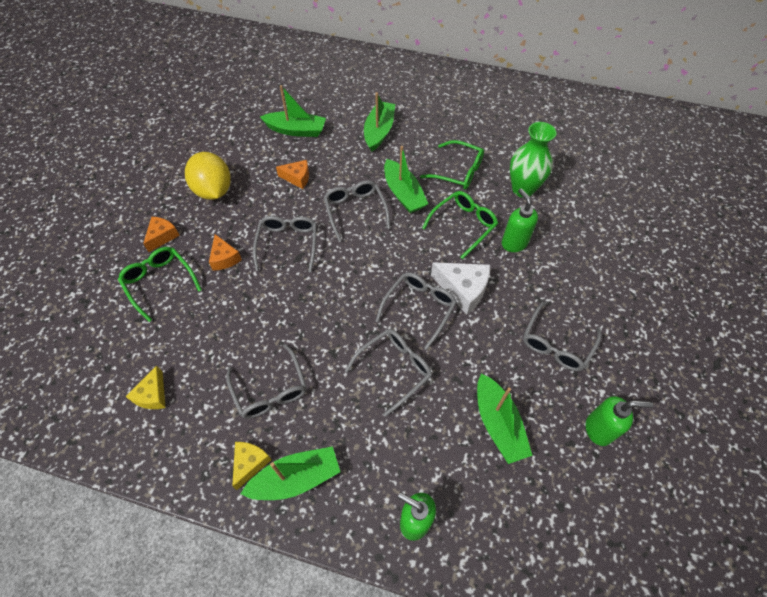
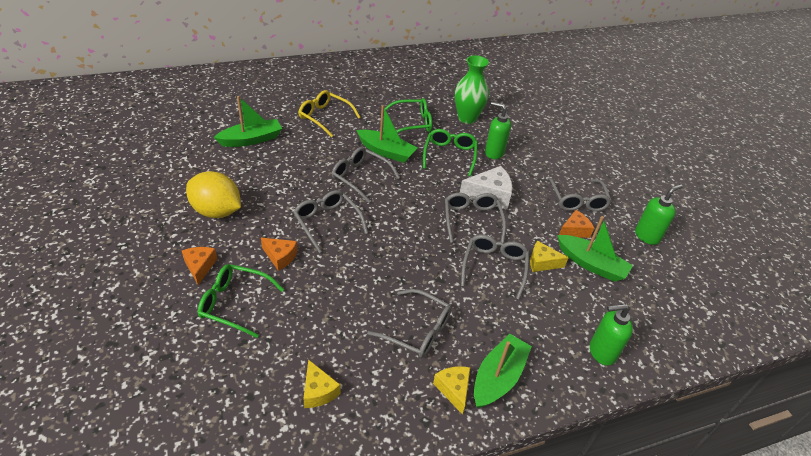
camera: 40 degrees left, 15 degrees down
orange cheese [276,160,309,189] -> orange cheese moved to [559,210,594,238]
green boat [364,92,395,152] -> yellow glasses [298,90,361,137]
none -> yellow cheese [530,241,569,272]

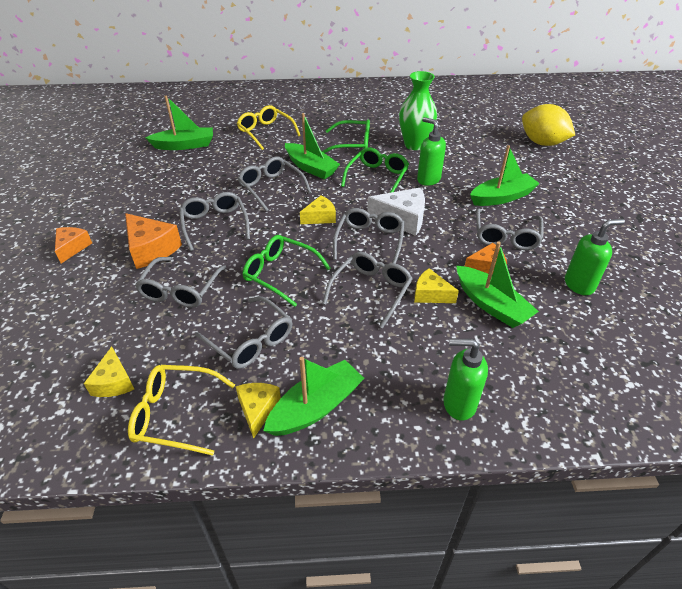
camera: 20 degrees right, 0 degrees up
yellow lemon [186,171,241,218] -> yellow lemon moved to [522,104,575,146]
green glasses [198,264,284,338] -> green glasses moved to [242,235,331,307]
orange cheese [261,238,298,271] -> orange cheese [125,213,182,269], size x1.58
none -> yellow glasses [128,365,235,456]
none -> grey glasses [135,257,226,308]
none -> yellow cheese [300,195,336,224]
none -> green boat [470,145,540,206]

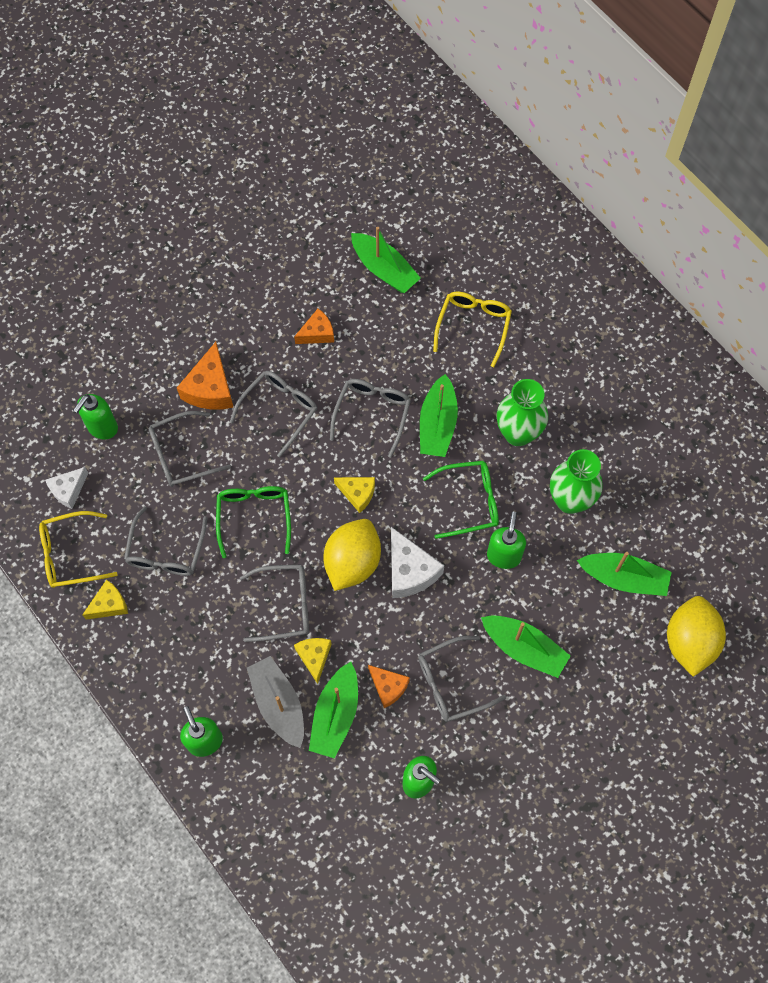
camera: 55 degrees right, 25 degrees up
orange cheese [55,227,92,263] -> orange cheese moved to [294,309,334,344]
yellow cheese [84,346,134,397] -> white cheese [45,467,88,509]
yellow glasses [128,365,235,456] -> yellow glasses turned 75 degrees counterclockwise [39,511,118,588]
green boat [263,357,364,436] -> green boat moved to [577,552,672,596]
green glasses [322,119,370,153] -> green vase [497,379,548,446]
grey glasses [333,208,405,264] -> yellow lemon [323,519,381,591]
none -> green soap dispenser [73,394,118,440]
none -> grey boat [247,656,304,748]

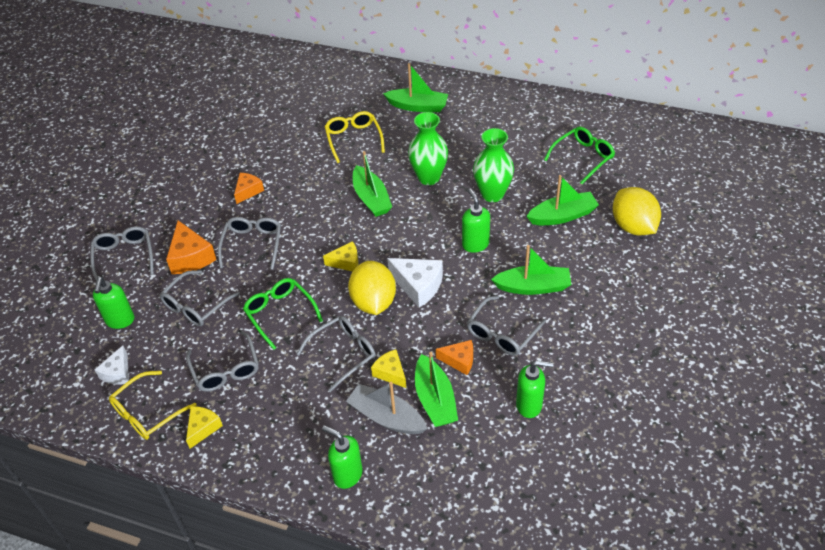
camera: 30 degrees left, 20 degrees down
grey glasses [330,379,411,458] -> grey glasses moved to [90,226,154,281]
green boat [351,227,421,293] -> green boat moved to [383,63,448,112]
green glasses [423,461,499,539] -> green glasses moved to [544,126,615,184]

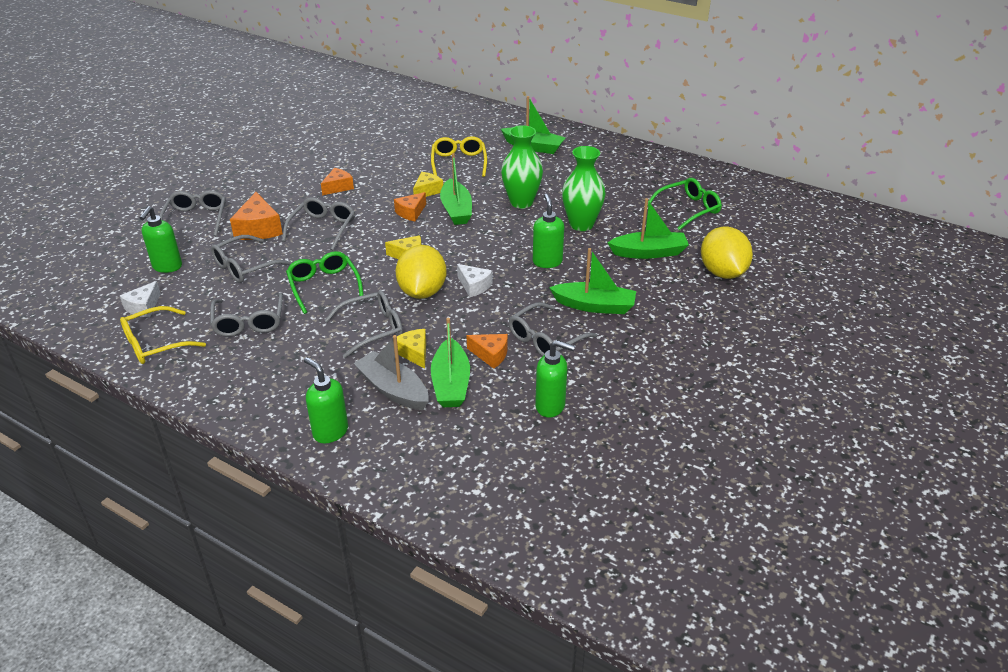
camera: 10 degrees right, 10 degrees down
yellow cheese [186,406,223,449] -> yellow cheese moved to [413,172,443,197]
white cheese [387,258,443,308] -> white cheese [457,264,493,297], size x0.63
none -> orange cheese [394,192,426,221]

